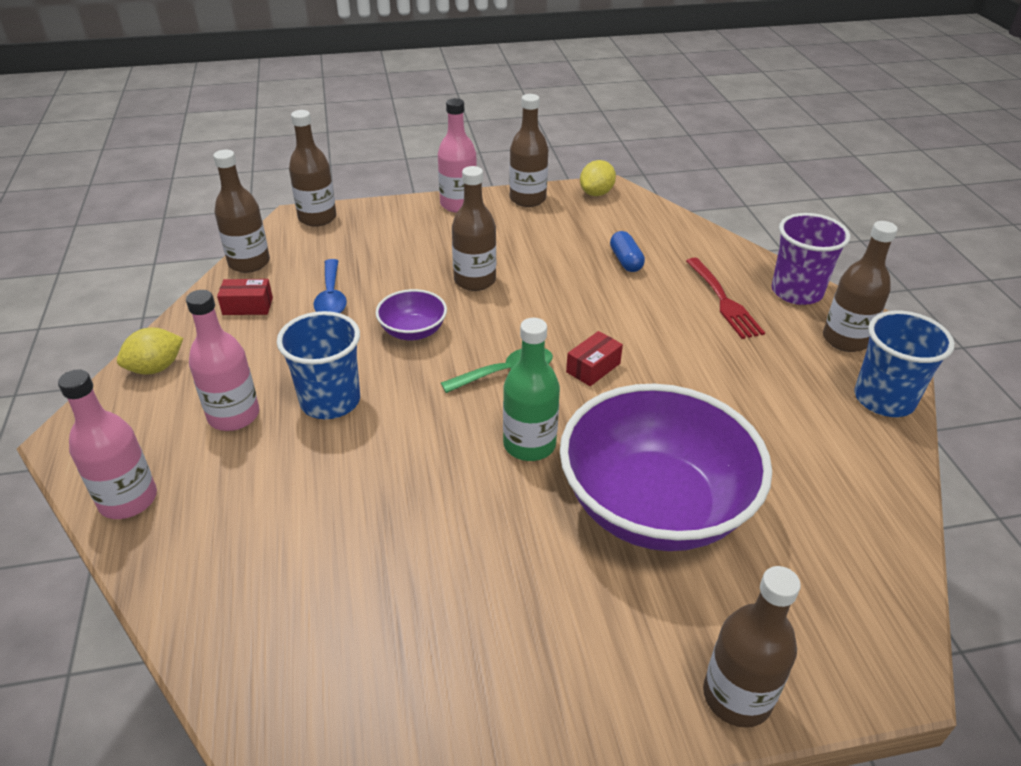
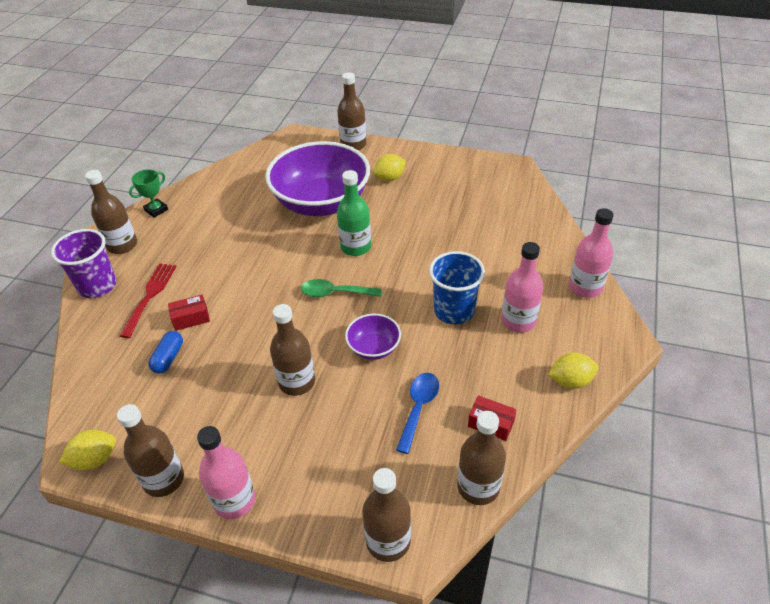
camera: 150 degrees left, 5 degrees up
red box [566,331,623,386] -> red box moved to [168,295,210,331]
blue cup [854,311,955,417] -> green trophy [129,169,168,218]
none -> yellow lemon [373,154,406,181]

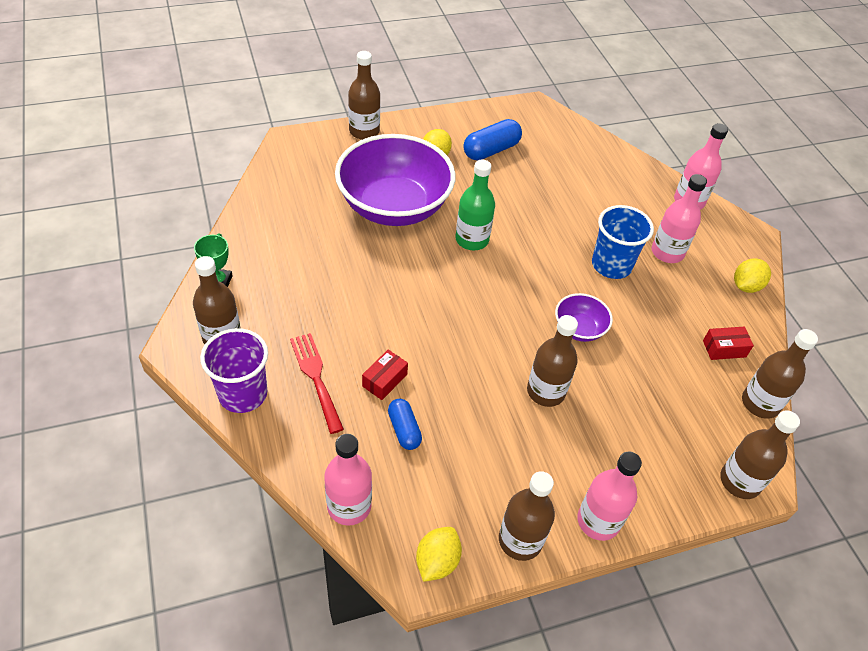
camera: 40 degrees left, 5 degrees up
green spoon [301,279,382,297] -> none
blue spoon [396,373,439,454] -> none
none -> pink bottle [324,434,372,526]
none -> blue capsule [463,119,522,161]

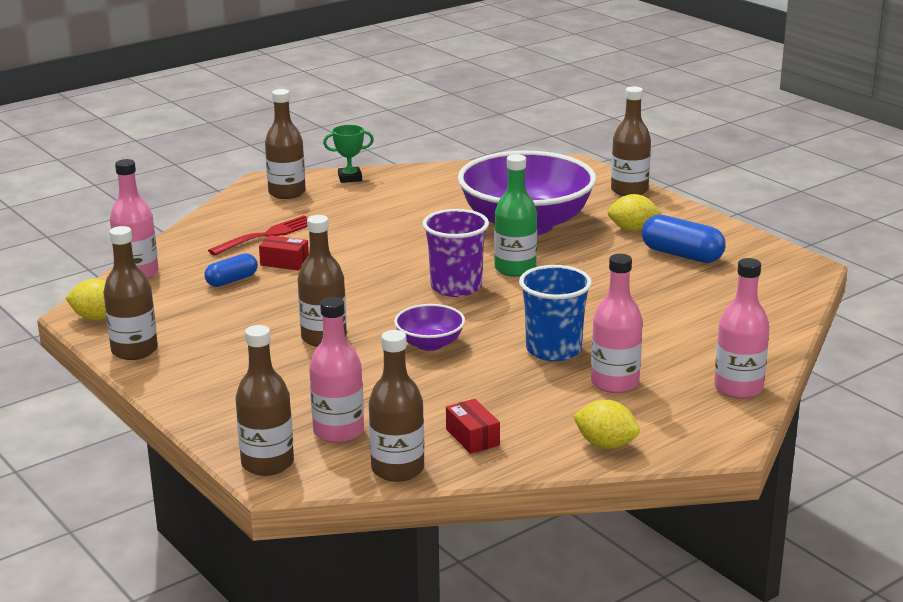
camera: 75 degrees right, 25 degrees down
purple cup [200,328,268,413] -> purple cup moved to [422,209,489,297]
pink bottle [577,451,642,541] -> pink bottle moved to [309,297,364,443]

